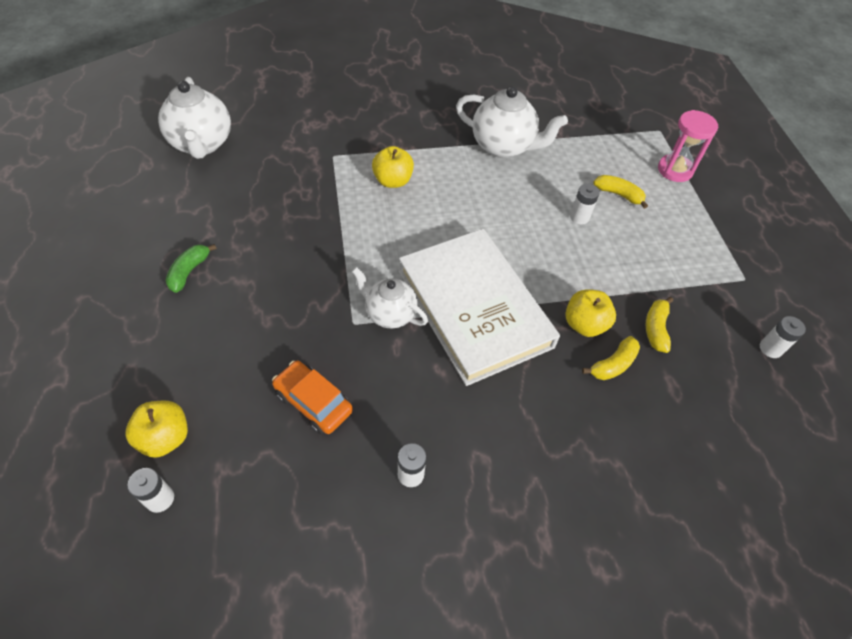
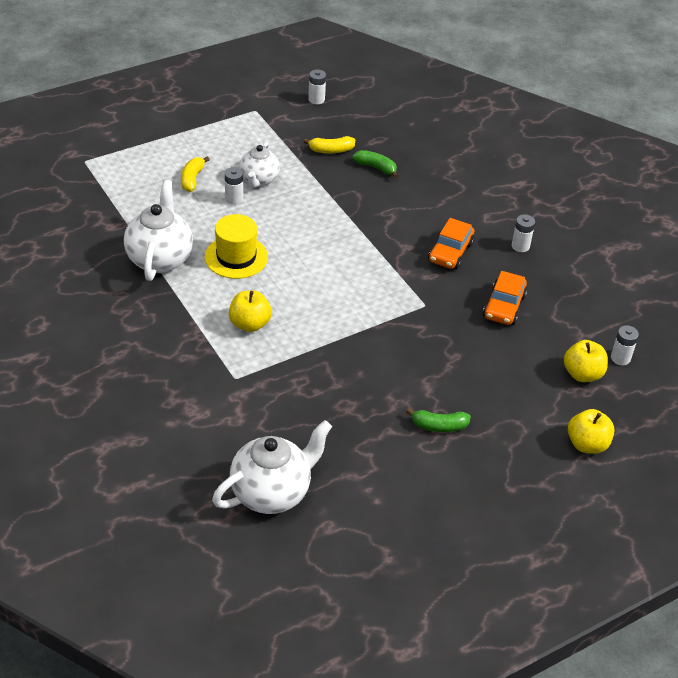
camera: 110 degrees left, 10 degrees down
white teapot [352,267,428,328] -> white teapot moved to [239,142,280,188]
white book [399,229,560,386] -> none
yellow apple [565,289,616,337] -> yellow apple moved to [568,409,615,454]
yellow banana [582,336,640,380] -> green banana [352,150,398,178]
pink hourglass [658,110,718,182] -> none
none -> yellow hat [205,214,268,279]
none -> orange car [428,218,475,269]

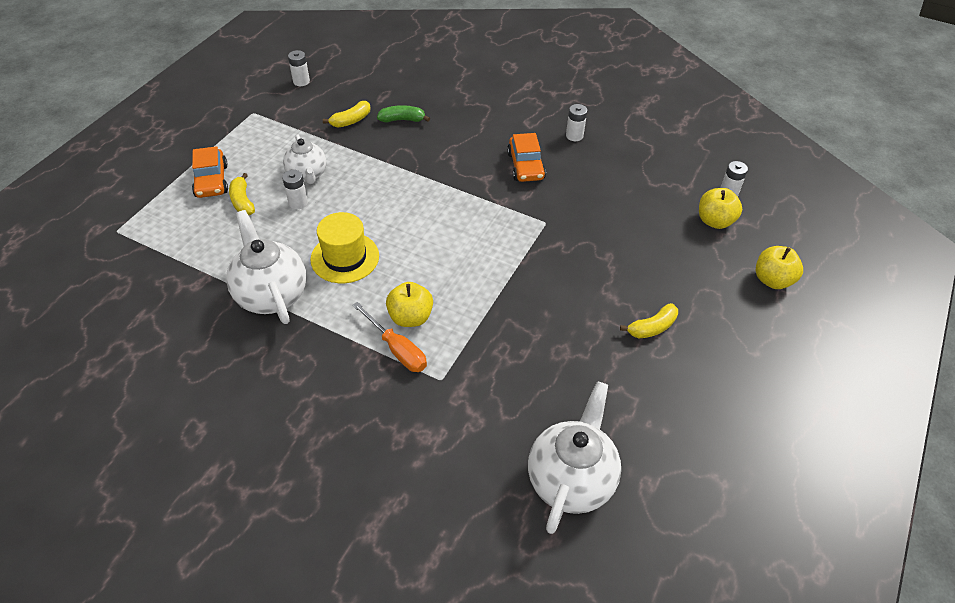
camera: 30 degrees left, 5 degrees up
green banana [406,408,471,432] -> yellow banana [620,303,678,338]
orange car [483,271,527,325] -> orange car moved to [192,146,228,198]
none -> orange screwdriver [352,302,427,372]

